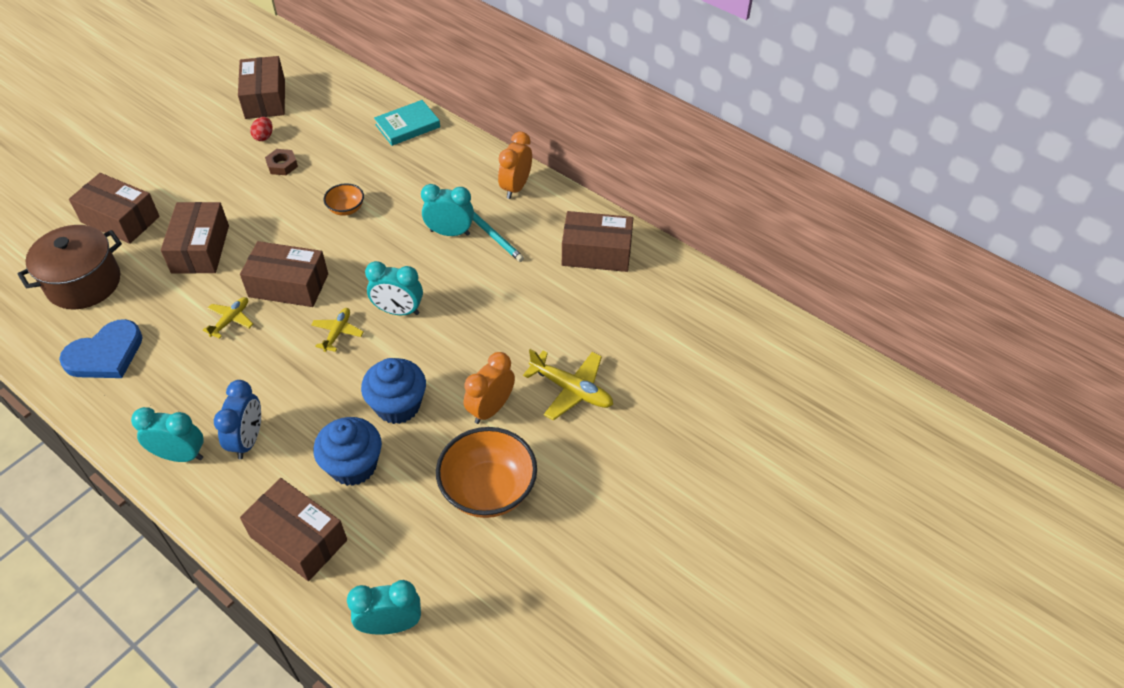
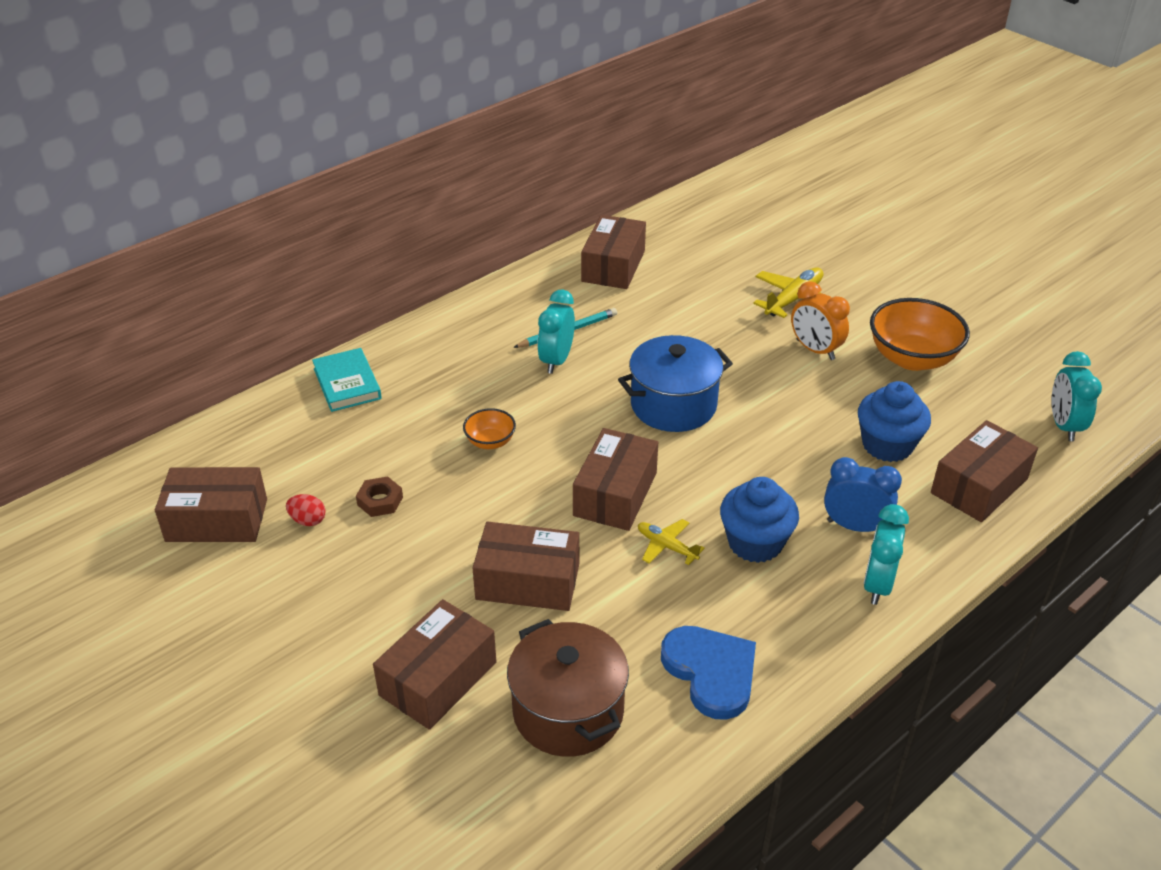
camera: 80 degrees left, 10 degrees down
yellow plane [311,308,364,352] -> none
blue cupcake [361,358,426,424] -> blue cupcake moved to [720,477,799,563]
turquoise clock [365,261,423,315] -> blue pot [618,335,733,432]
orange clock [498,132,532,199] -> none

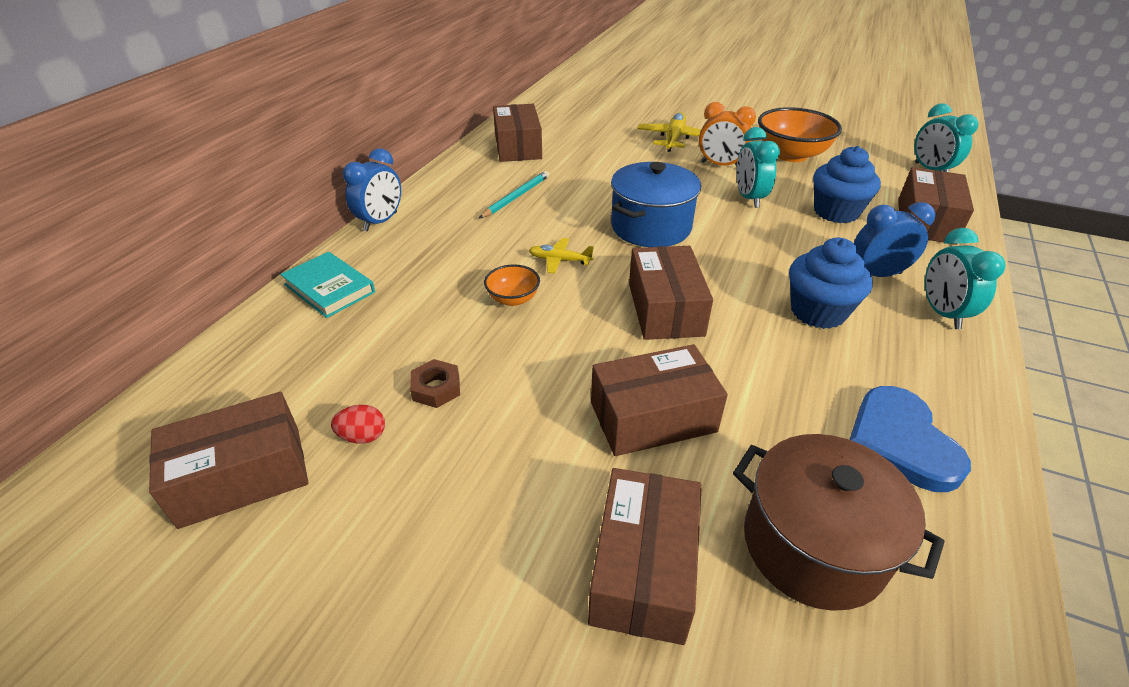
camera: 25 degrees left, 0 degrees up
turquoise clock [537,290,575,374] -> turquoise clock moved to [736,127,780,208]
yellow plane [638,519,705,565] -> yellow plane moved to [529,238,594,274]
blue heart [661,626,756,720] -> blue heart turned 135 degrees counterclockwise [849,386,971,492]
none -> blue clock [343,148,401,231]

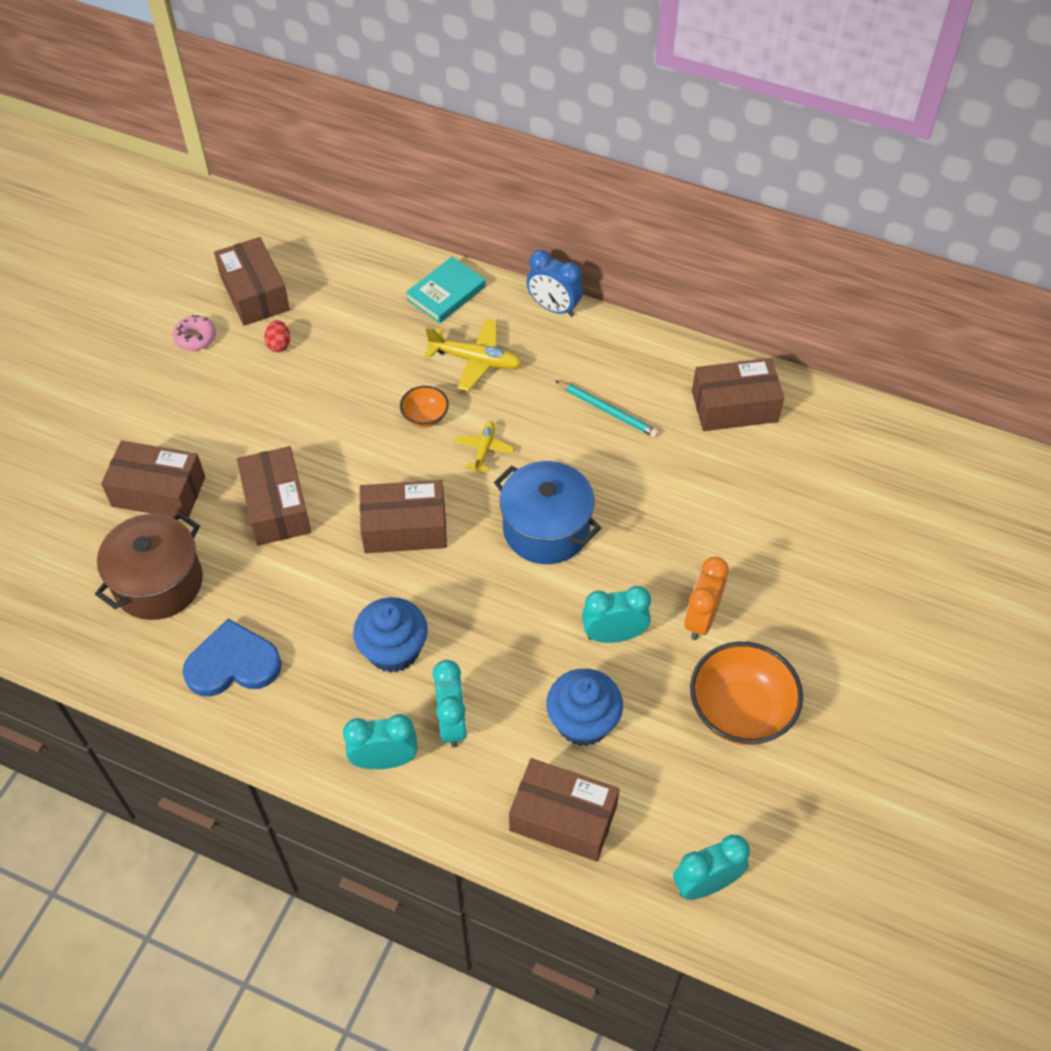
camera: 90 degrees right, 15 degrees up
brown nut [410,359,460,408] -> none
yellow plane [637,112,701,152] -> yellow plane moved to [425,319,522,391]
blue clock [854,202,936,277] -> turquoise clock [432,660,467,748]
none -> pink donut [173,315,216,351]

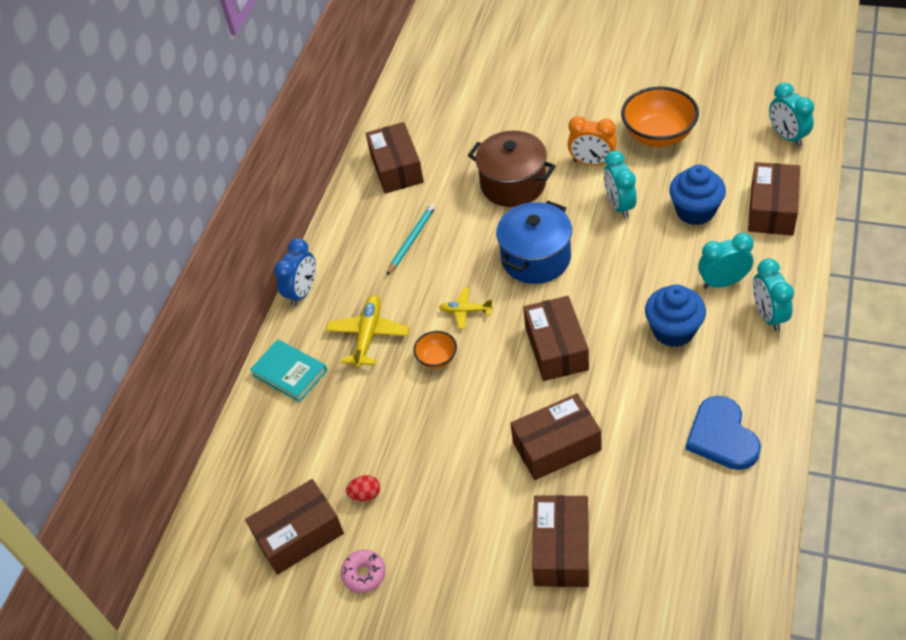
camera: 90 degrees left, 5 degrees down
brown pot [95,512,203,620] -> brown pot moved to [468,131,556,207]

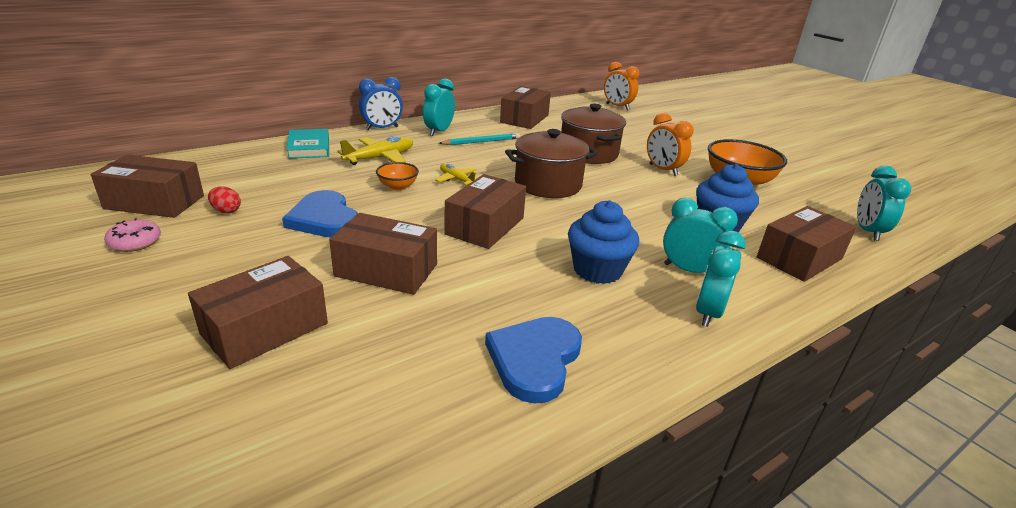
camera: 30 degrees right, 20 degrees down
blue pot [496,201,572,284] -> brown pot [505,129,598,198]
turquoise clock [604,151,636,218] -> turquoise clock moved to [423,79,455,136]
none -> blue heart [282,190,358,237]
none -> orange clock [604,62,640,110]

